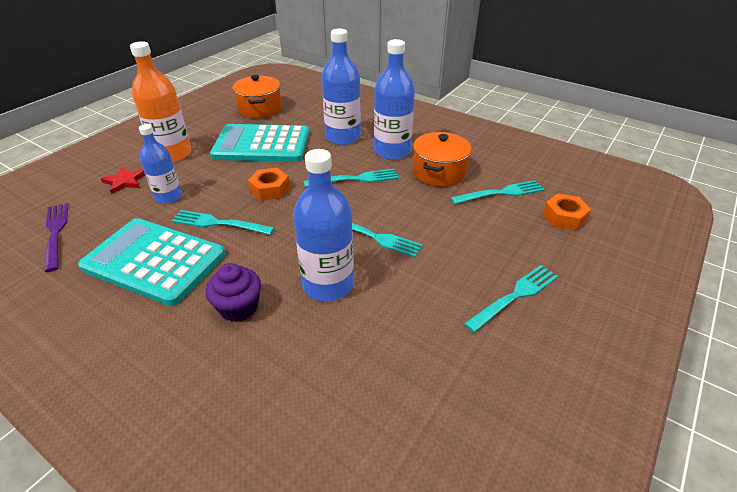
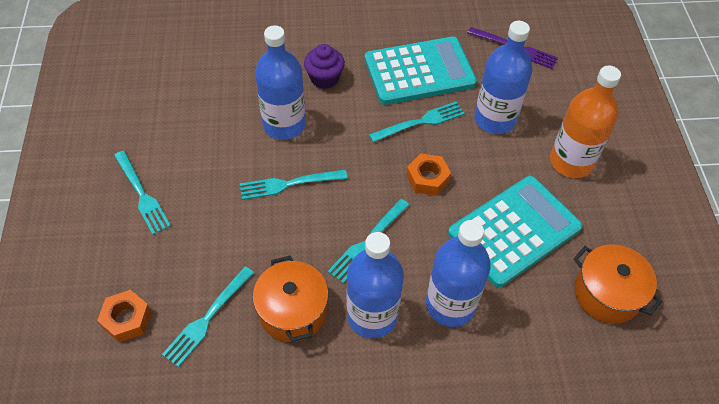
camera: 140 degrees right, 15 degrees up
red star [101,166,145,194] -> none
blue bottle [139,124,182,204] -> blue bottle [474,21,533,134], size x1.57
turquoise fork [464,265,558,333] -> turquoise fork turned 45 degrees counterclockwise [114,151,171,235]

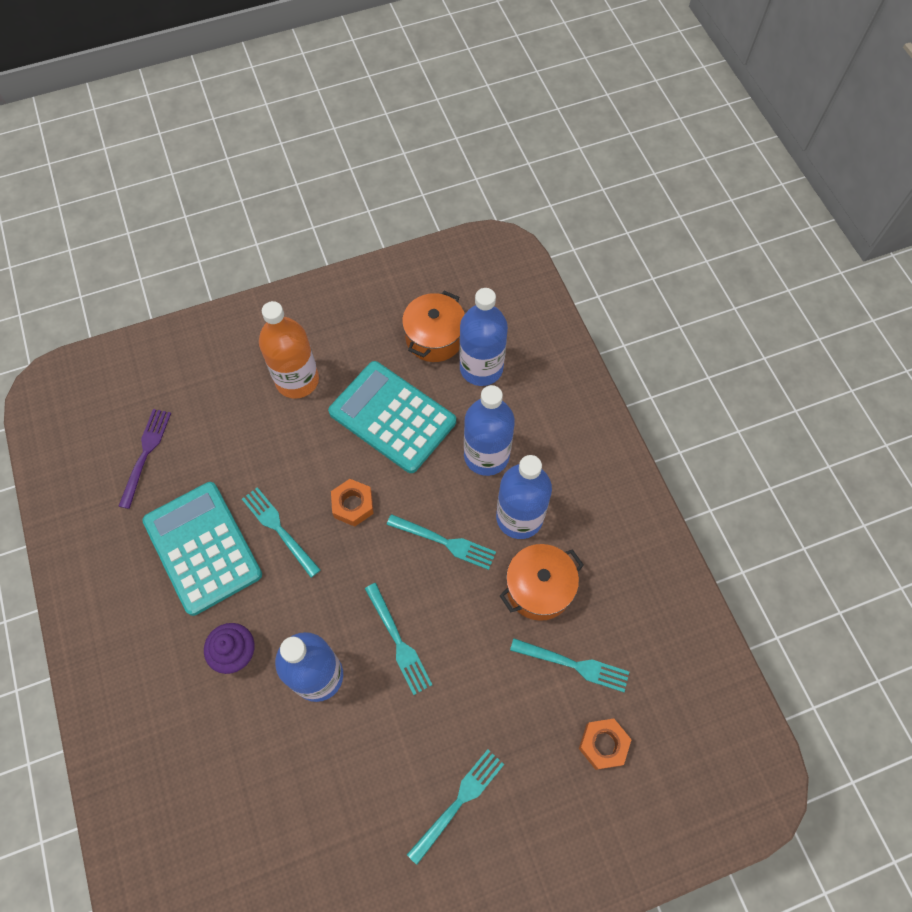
camera: 105 degrees left, 10 degrees up
blue bottle [474,21,533,134] -> blue bottle moved to [459,288,508,386]

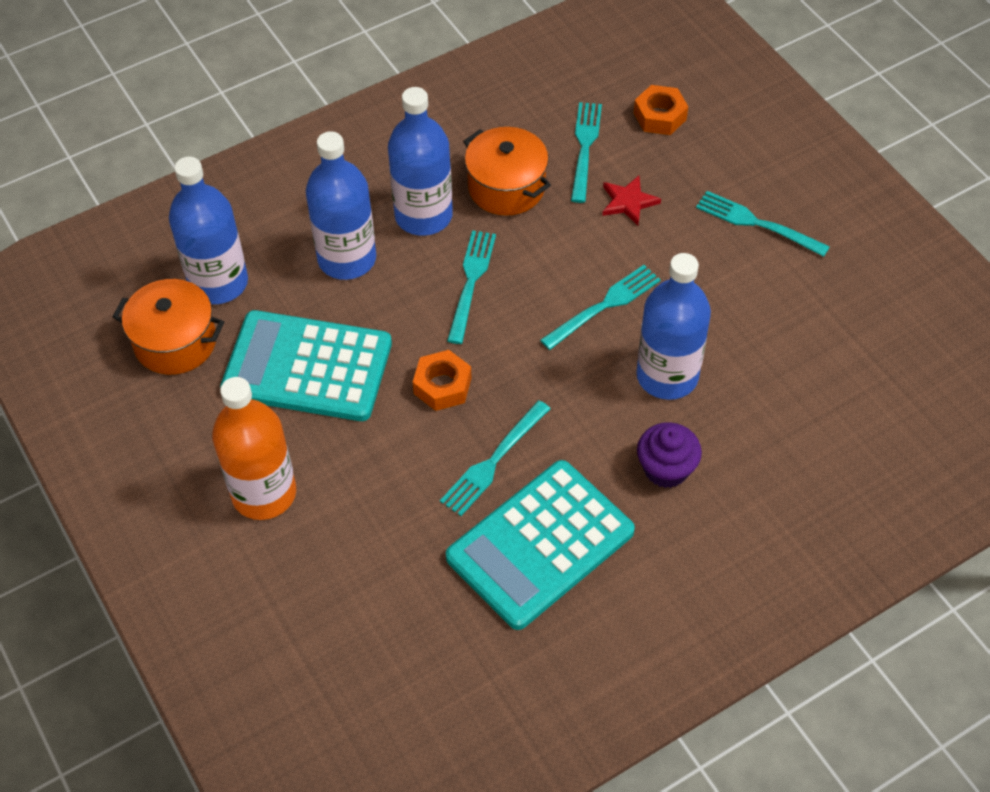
camera: 100 degrees left, 10 degrees down
purple fork [118,409,171,509] -> none
turquoise calculator [328,361,456,473] -> turquoise calculator turned 75 degrees clockwise [220,310,392,421]
none -> red star [602,176,661,225]

